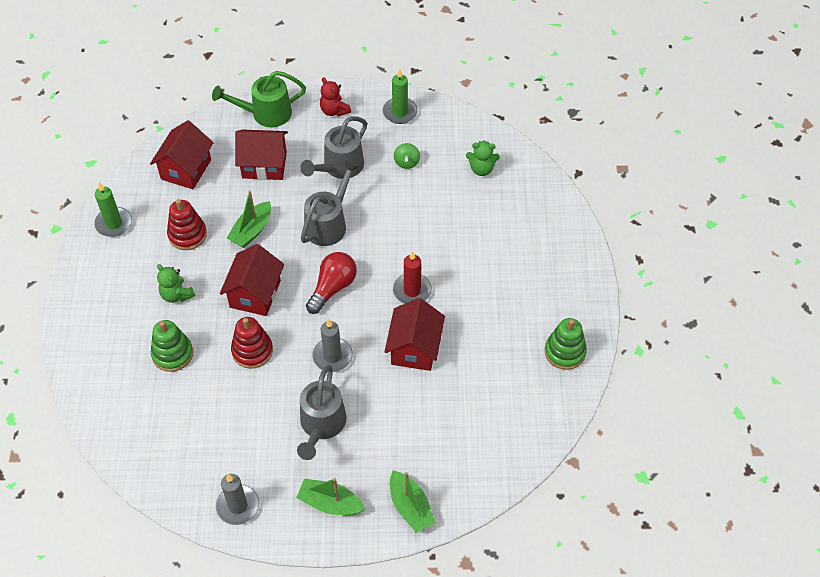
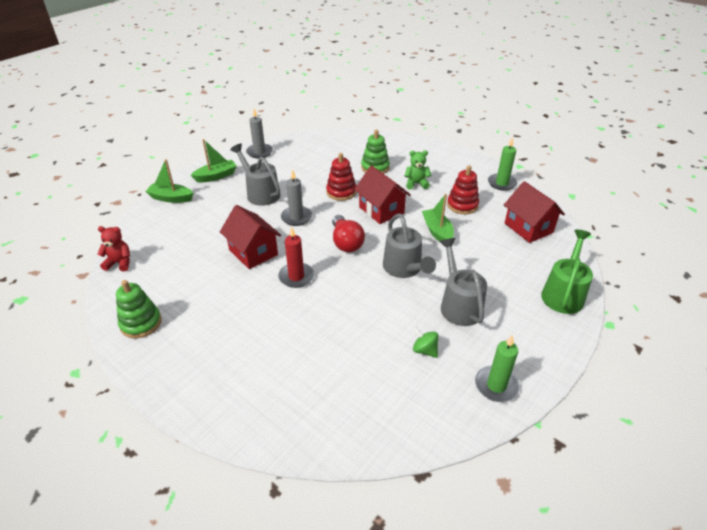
camera: 130 degrees right, 15 degrees down
red house [235,130,288,180] -> none
red teddy bear [320,77,351,117] -> red teddy bear moved to [97,226,130,272]
green teddy bear [466,141,500,176] -> none

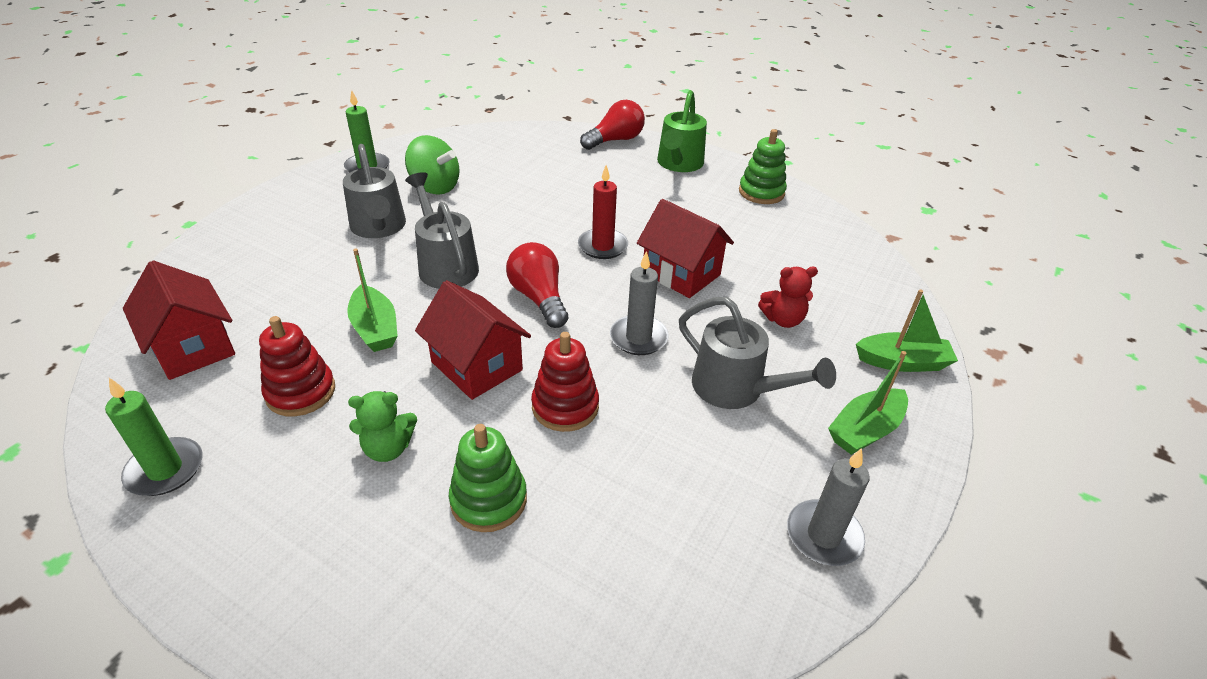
camera: 170 degrees right, 0 degrees up
red teddy bear [97,226,130,272] -> red teddy bear moved to [758,267,818,328]
green spinning top [413,327,438,358] -> green spinning top [405,135,460,195], size x1.77
green watering can [541,230,593,314] -> green watering can moved to [657,90,707,172]
none -> red light bulb [580,100,645,150]

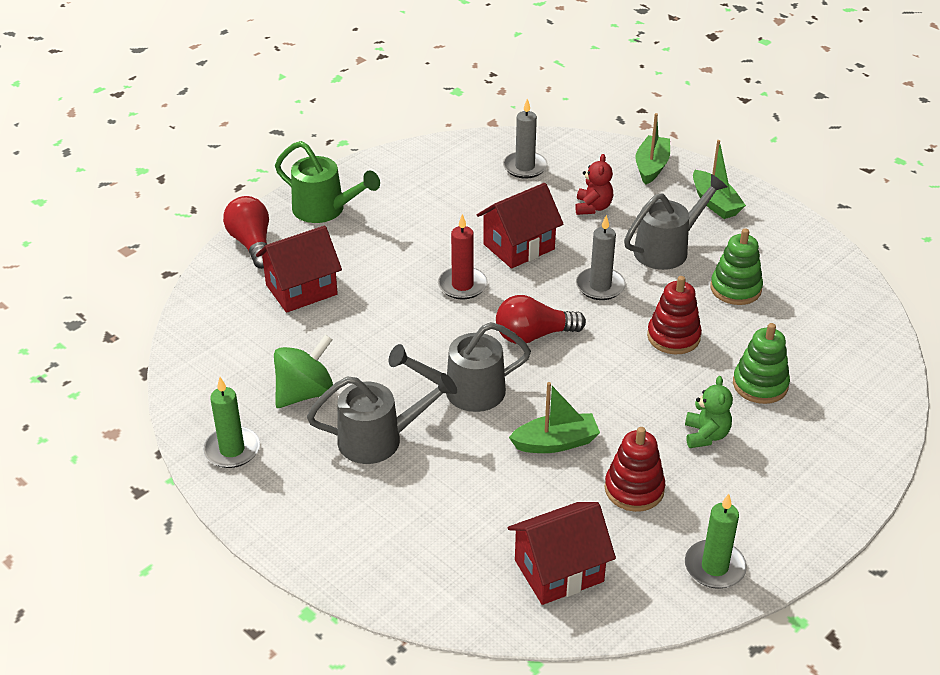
camera: 75 degrees left, 0 degrees up
red house [415,280,531,400] -> red house moved to [256,226,342,313]
green stacking toy [739,129,787,204] -> green stacking toy moved to [710,228,763,305]
grey candle [787,448,870,566] -> grey candle moved to [503,99,548,178]

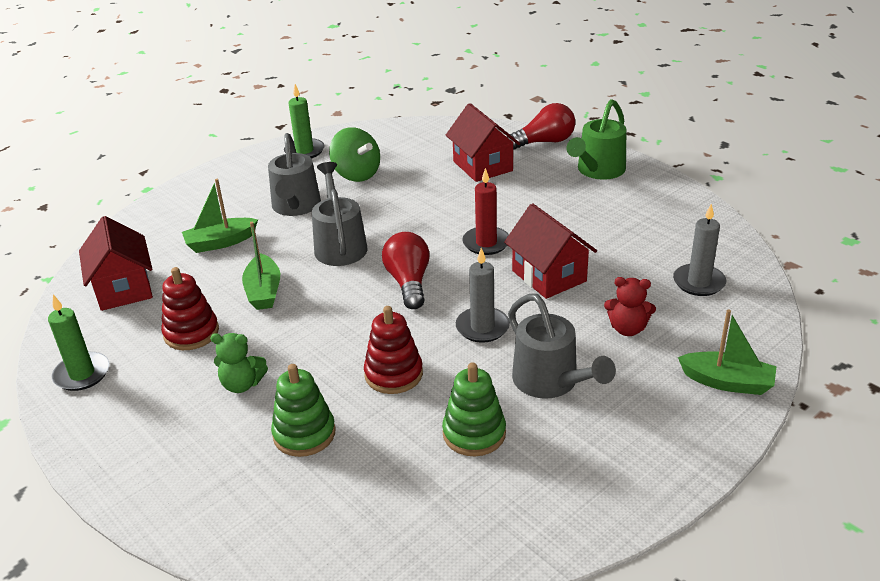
camera: 95 degrees right, 5 degrees down
green boat [693,140,746,219] -> green boat moved to [182,179,258,253]

